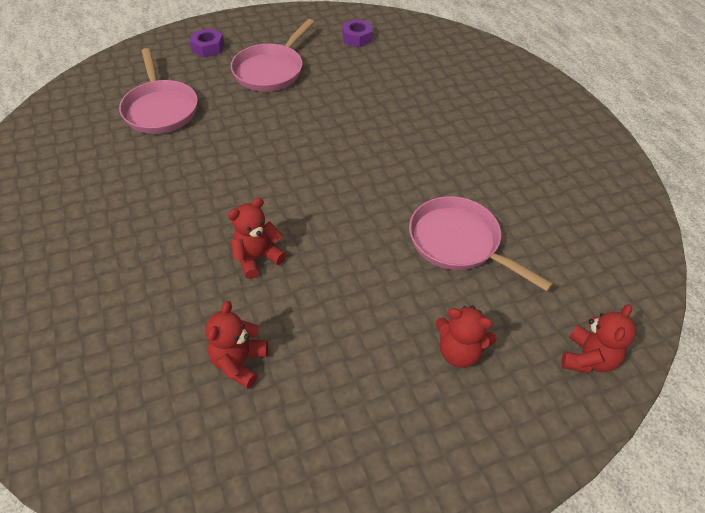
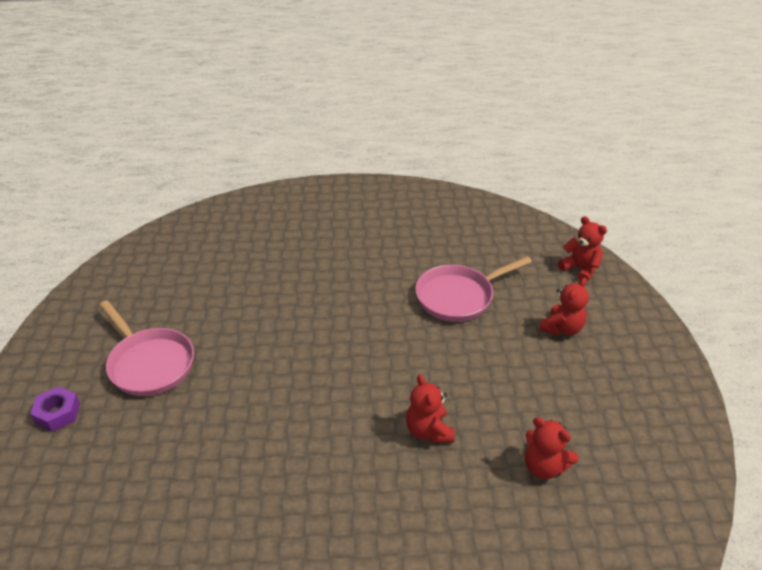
camera: 70 degrees left, 10 degrees down
pink pan [119,48,198,134] -> none
purple nut [342,19,373,47] -> none

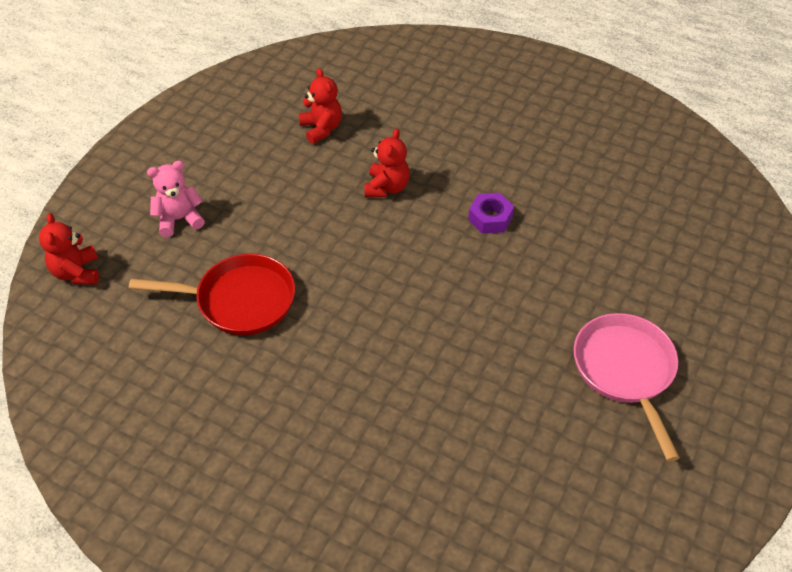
camera: 150 degrees left, 10 degrees up
purple nut [30,386,80,432] -> purple nut moved to [468,193,514,234]
pink pan [415,256,532,322] -> red pan [129,254,295,335]
red teddy bear [539,278,589,336] -> pink teddy bear [147,161,205,237]

